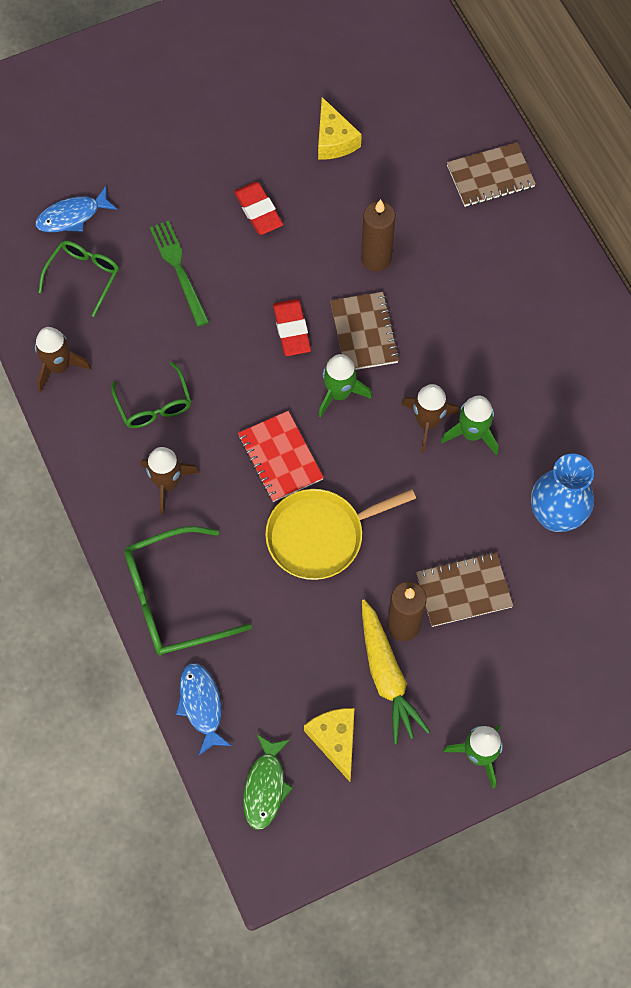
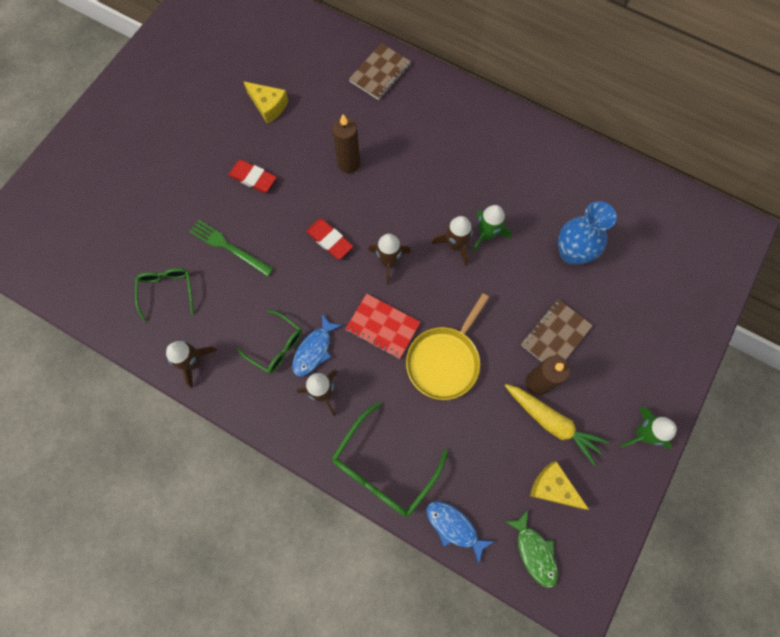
camera: 35 degrees left, 5 degrees up
blue fish [35,186,117,232] -> blue fish moved to [292,314,343,377]
green rocket [319,354,372,418] -> brown rocket [368,234,411,285]
brown notebook [330,292,400,370] -> none

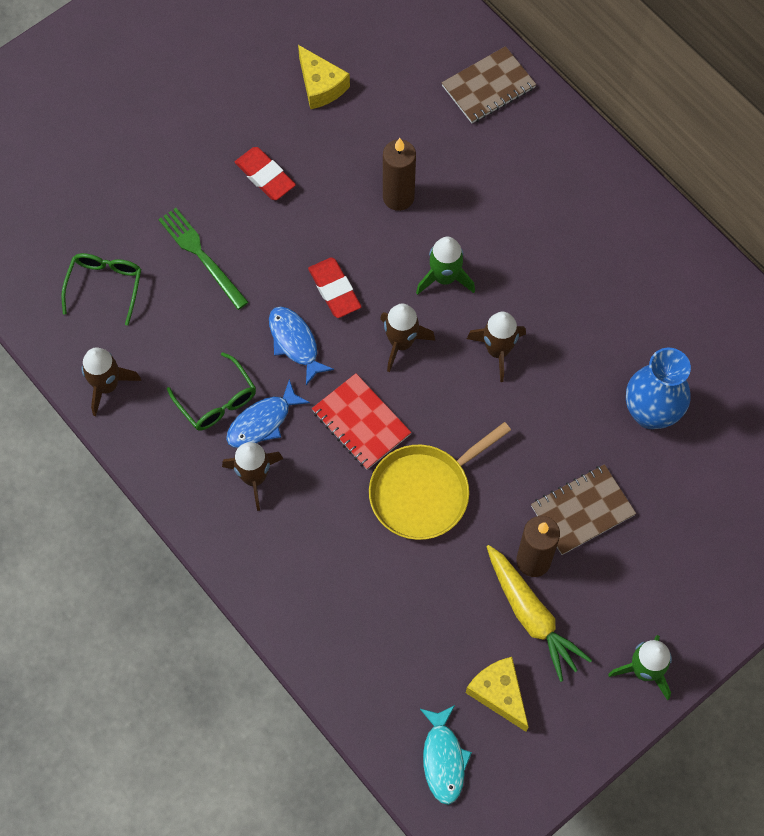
camera: 20 degrees right, 5 degrees down
green glasses [332,402,448,517] -> none
blue fish [426,501,495,563] -> blue fish moved to [269,306,334,385]
green rocket [472,205,511,253] -> green rocket moved to [416,237,475,295]
green fish [504,509,558,588] -> turquoise fish [420,705,472,805]

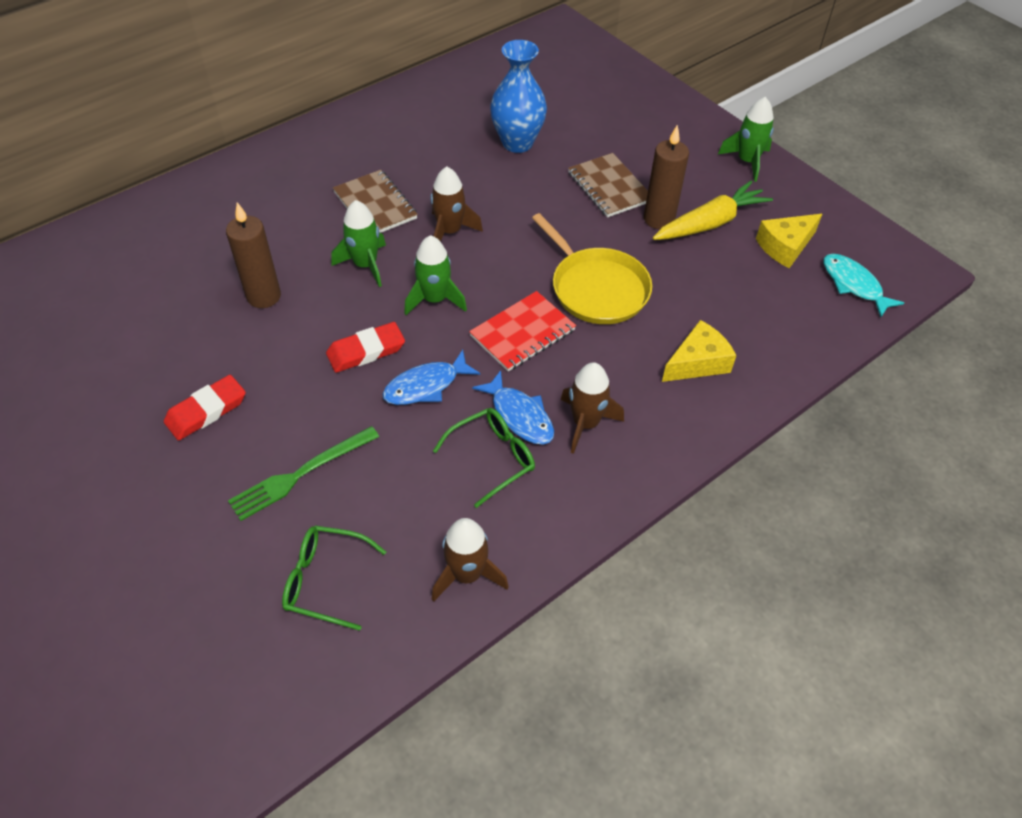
camera: 90 degrees left, 15 degrees down
yellow cheese [298,45,350,109] -> yellow cheese moved to [662,320,737,382]
brown rocket [380,303,435,372] -> green rocket [404,235,467,315]
turquoise fish [420,705,472,805] -> turquoise fish turned 120 degrees counterclockwise [823,254,904,317]
brown notebook [441,46,536,123] -> brown notebook moved to [333,170,418,233]

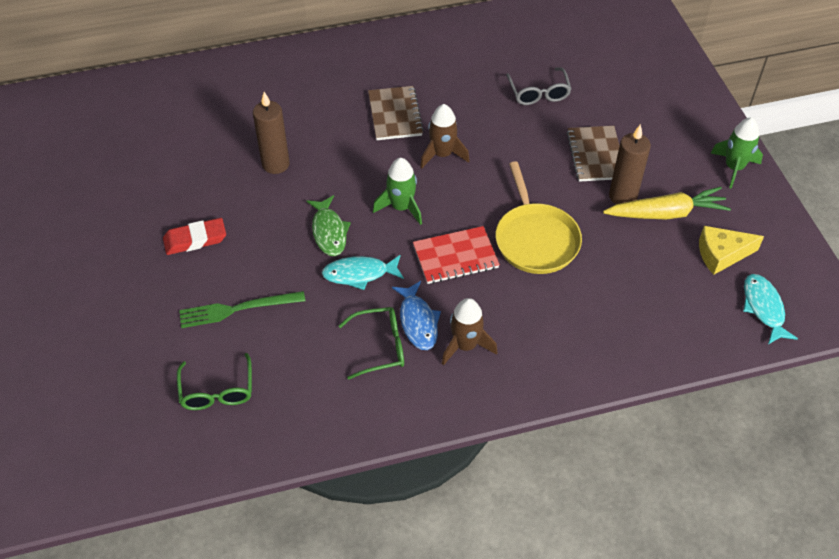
camera: 25 degrees right, 0 degrees up
green glasses [282,526,386,631] -> green glasses turned 135 degrees counterclockwise [177,353,252,410]
red eraser [326,322,405,373] -> green fish [307,195,351,256]
green rocket [331,200,386,287] -> none
blue fish [383,350,480,405] -> turquoise fish [322,255,404,290]
brown rocket [432,518,509,601] -> none
blue vase [490,40,547,153] -> grey glasses [506,67,571,105]
yellow cheese [662,320,737,382] -> none

